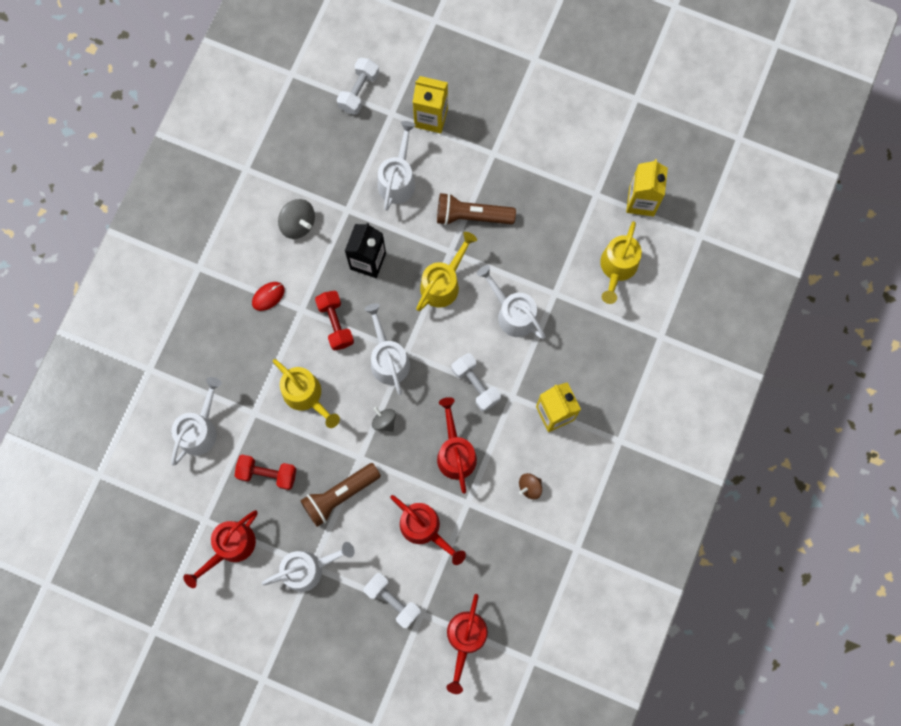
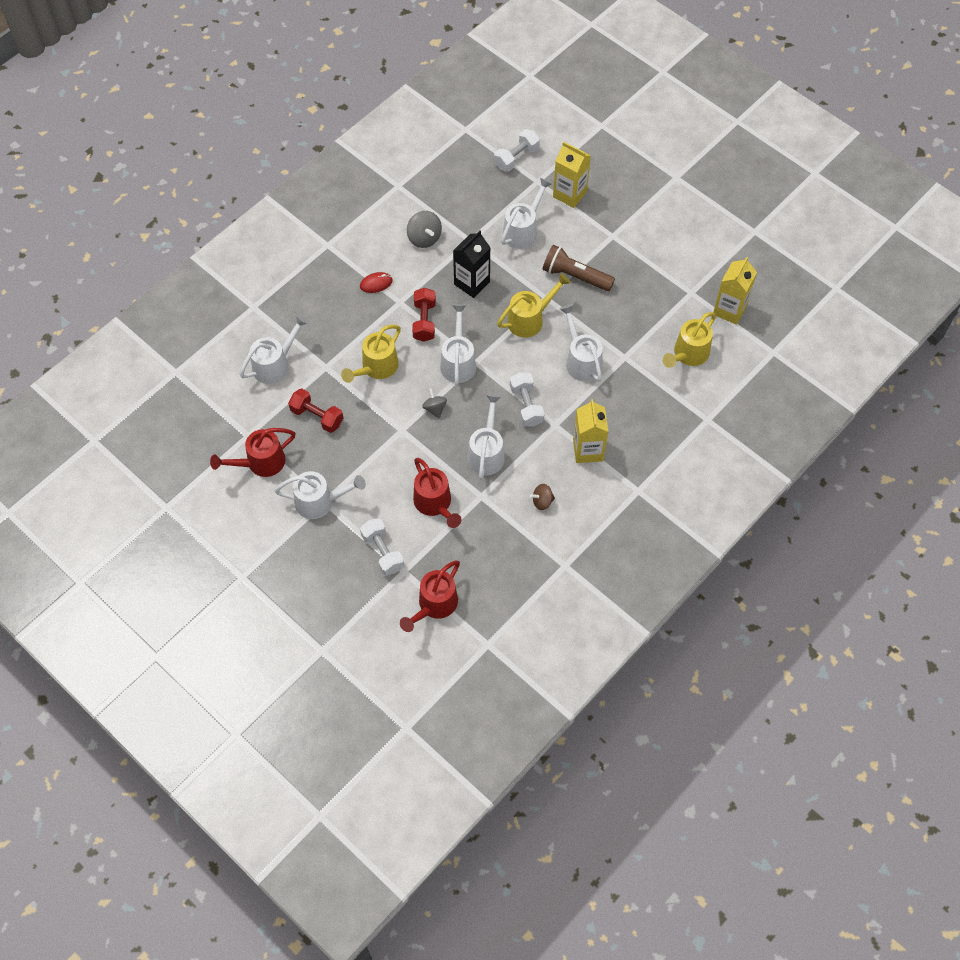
camera: 20 degrees right, 15 degrees down
yellow watering can [273,359,340,428] -> yellow watering can turned 60 degrees clockwise [341,325,401,383]
brown flashlight [300,463,381,527] -> none
red watering can [437,397,477,494] -> white watering can [467,394,505,479]

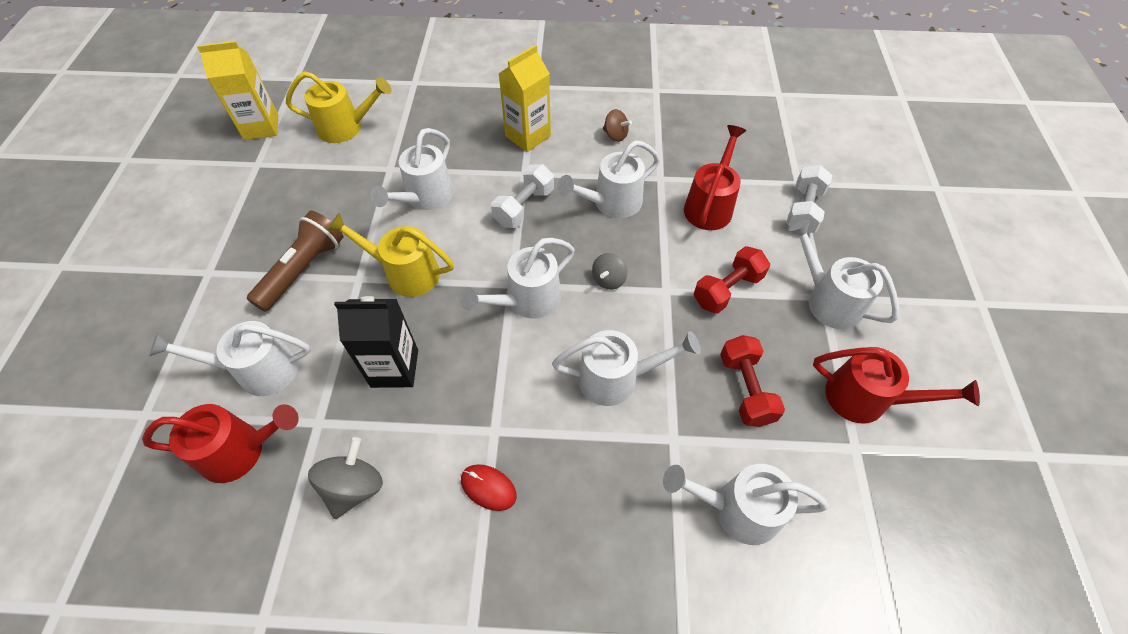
camera: 130 degrees left, 5 degrees down
yellow watering can [341,325,401,383] -> white watering can [552,330,701,406]
red watering can [400,561,460,632] -> red watering can moved to [142,404,299,483]
red dumbbell [412,288,436,342] -> red dumbbell moved to [694,246,770,314]
white dumbbell [494,129,540,172] -> none
brown flashlight [543,245,615,291] -> brown flashlight turned 135 degrees counterclockwise [247,211,344,312]
yellow carton [553,141,591,208] -> none

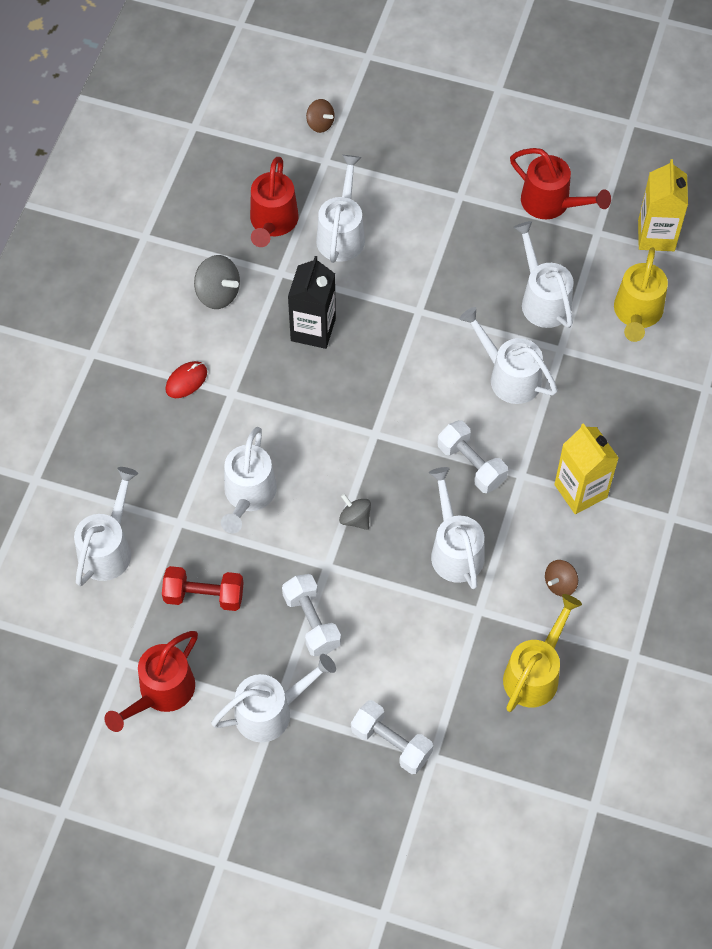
camera: 105 degrees right, 5 degrees up
brown flashlight [247,211,344,312] -> none
yellow watering can [327,213,454,297] -> yellow watering can moved to [503,594,582,712]
white watering can [460,238,575,319] -> white watering can moved to [513,221,574,328]
red watering can [684,125,746,230] -> red watering can moved to [510,148,611,219]
red dumbbell [694,246,770,314] -> white dumbbell [282,574,341,656]
none -> brown spinning top [306,99,334,133]

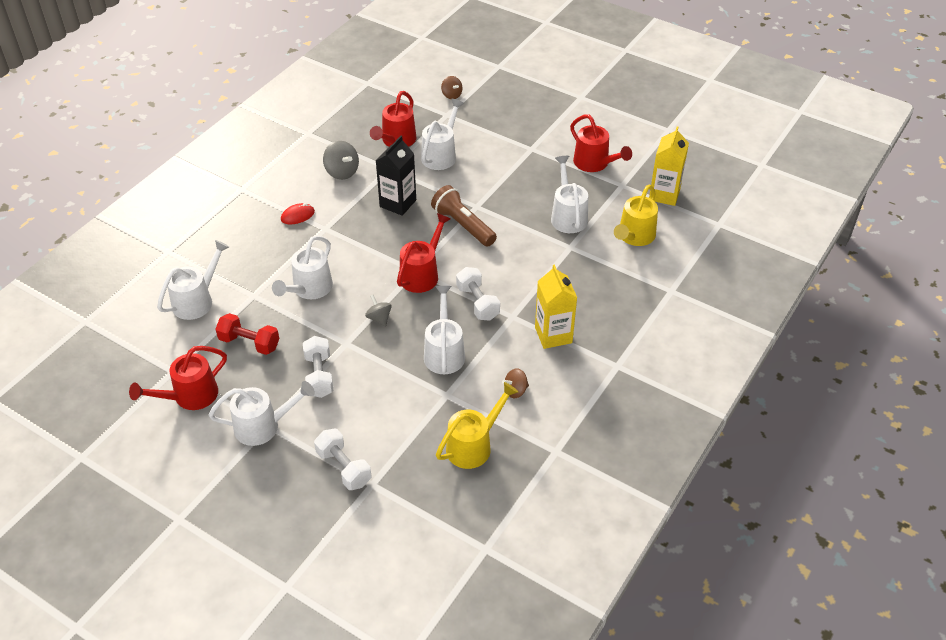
camera: 15 degrees right, 15 degrees down
white watering can [459,307,558,404] -> none
none -> red watering can [397,213,451,293]
none -> brown flashlight [431,185,497,247]

